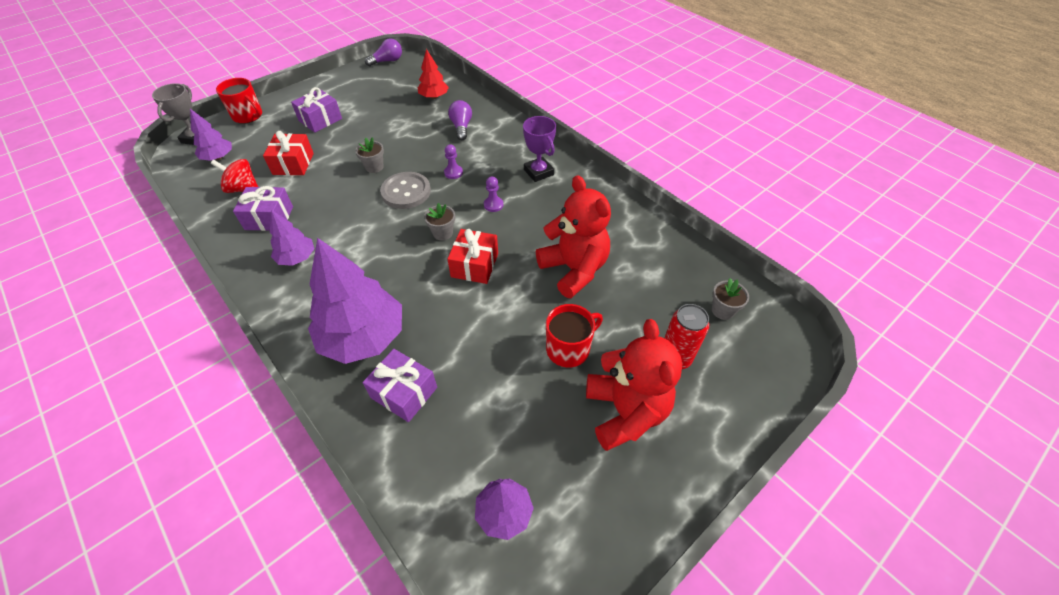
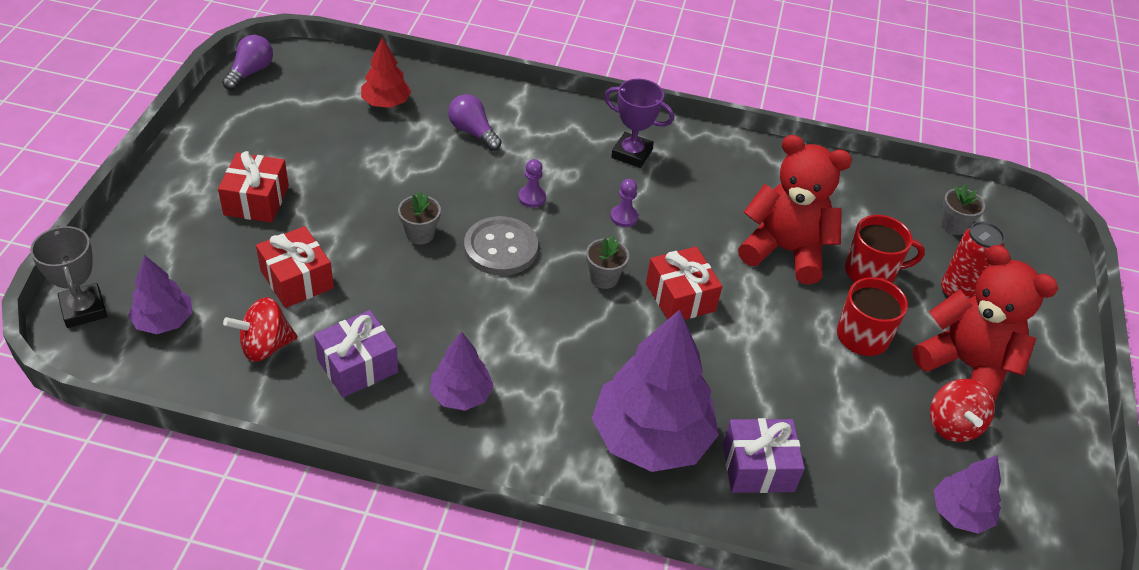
camera: 40 degrees left, 5 degrees down
red mug [216,78,262,124] -> red mug moved to [845,215,925,283]
purple gift [291,87,342,133] -> red gift [218,151,289,223]
none -> red spinning top [930,379,995,442]

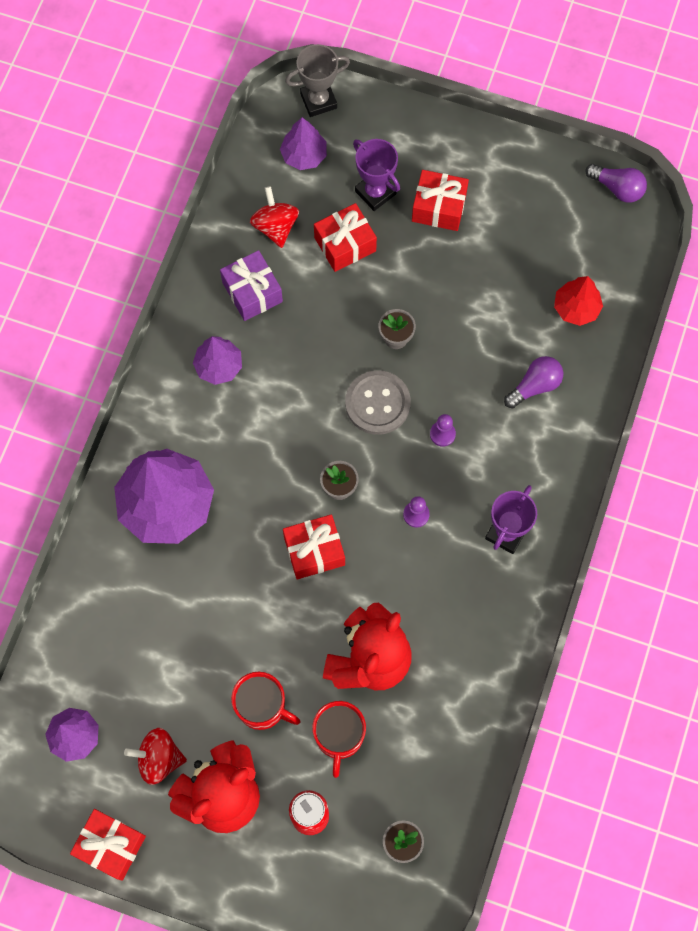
camera: 100 degrees right, 25 degrees up
purple gift [723,418,805,493] -> none
none -> red gift [70,809,146,881]
none -> purple trophy [353,139,400,211]

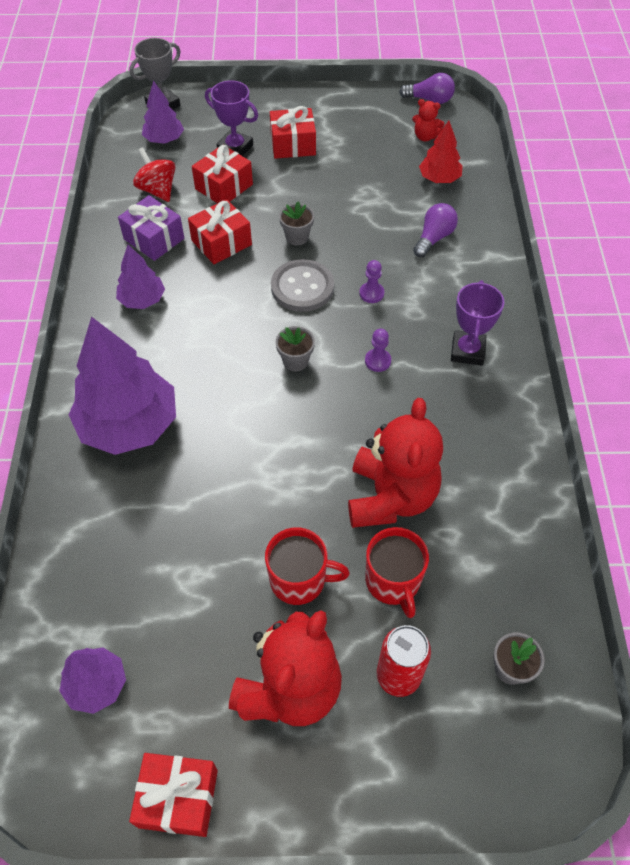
camera: 20 degrees left, 15 degrees down
red spinning top [124,728,187,785] -> none
red gift [283,514,345,580] -> red gift moved to [188,199,252,264]
none -> red teddy bear [412,99,444,141]

